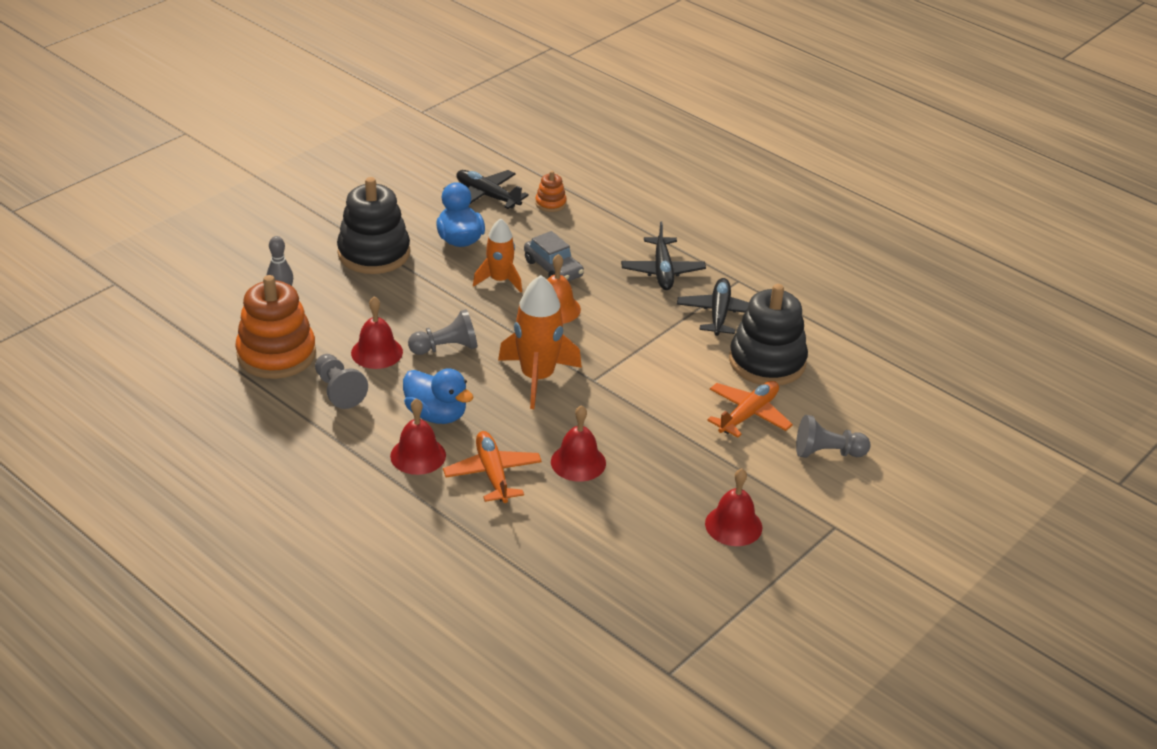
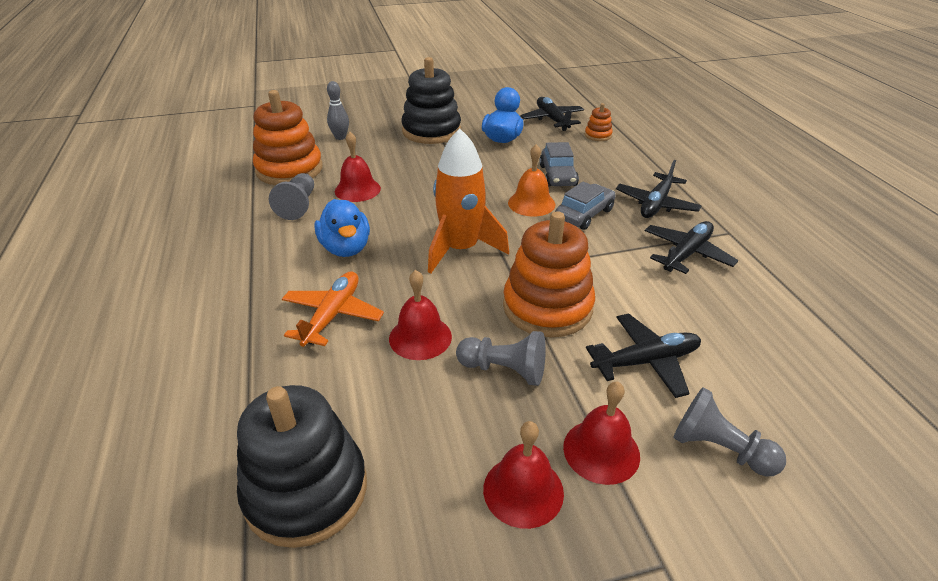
camera: 35 degrees right, 0 degrees up
red bell [390,398,446,475] -> red bell moved to [563,382,640,485]
grey pawn [408,309,478,355] -> grey pawn moved to [456,331,546,386]
orange rocket [473,218,522,292] -> none
orange plane [707,381,793,438] -> black plane [586,314,701,398]
black stacking toy [729,284,808,385] -> black stacking toy moved to [237,385,367,548]
none -> orange stacking toy [503,211,595,337]
none -> grey car [555,181,616,230]

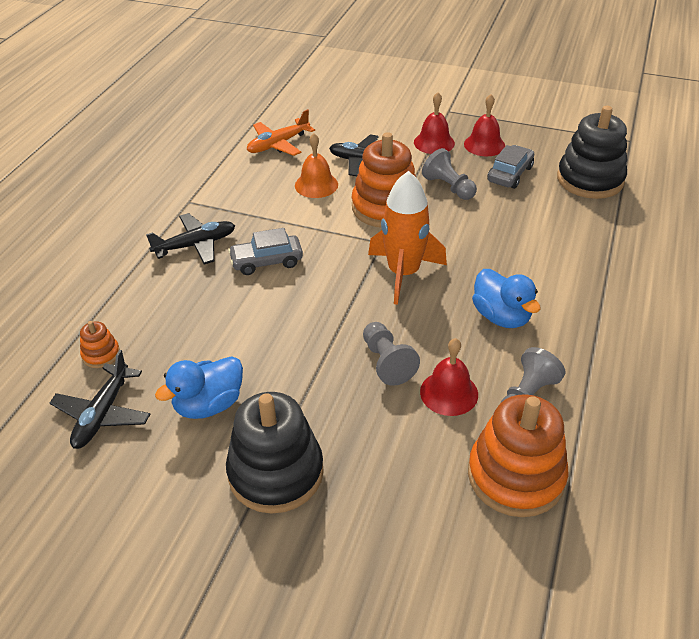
camera: 145 degrees left, 5 degrees up
orange plane [282,271,384,347] -> orange plane moved to [247,109,315,156]
blue duck [314,199,370,257] -> blue duck turned 135 degrees clockwise [472,269,541,328]
grey bowling pin [327,81,349,140] -> none
red bell [389,270,452,360] -> none
orange bell [508,144,555,217] -> orange bell moved to [295,133,338,198]
grey car [539,142,579,187] -> grey car moved to [487,145,534,189]
black plane [645,221,738,274] -> none
grey pawn [673,387,786,477] -> grey pawn moved to [363,322,420,386]

